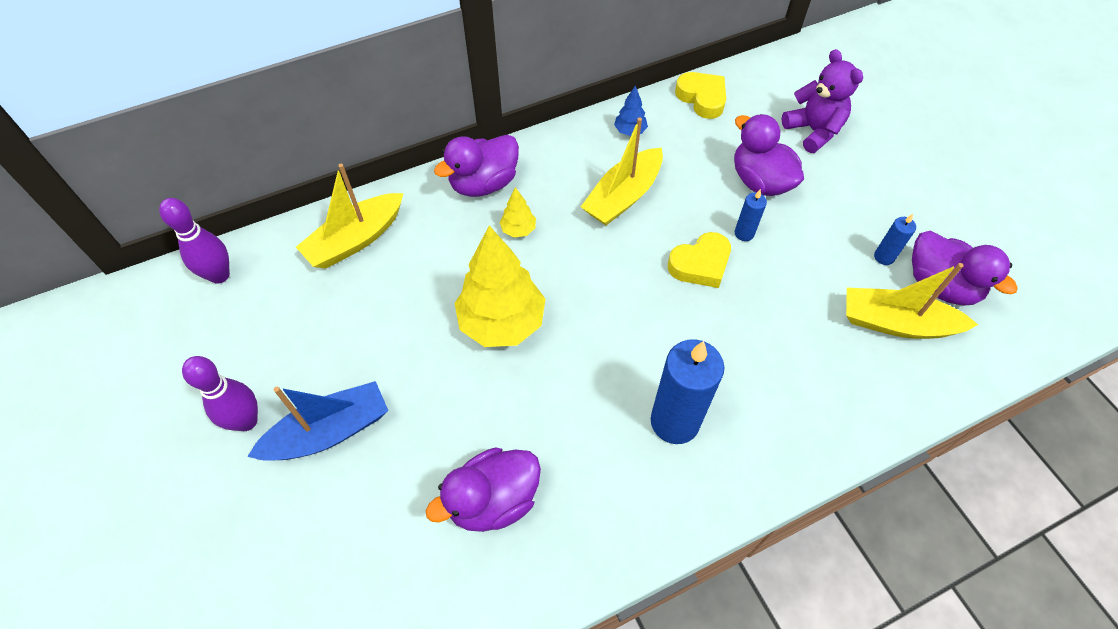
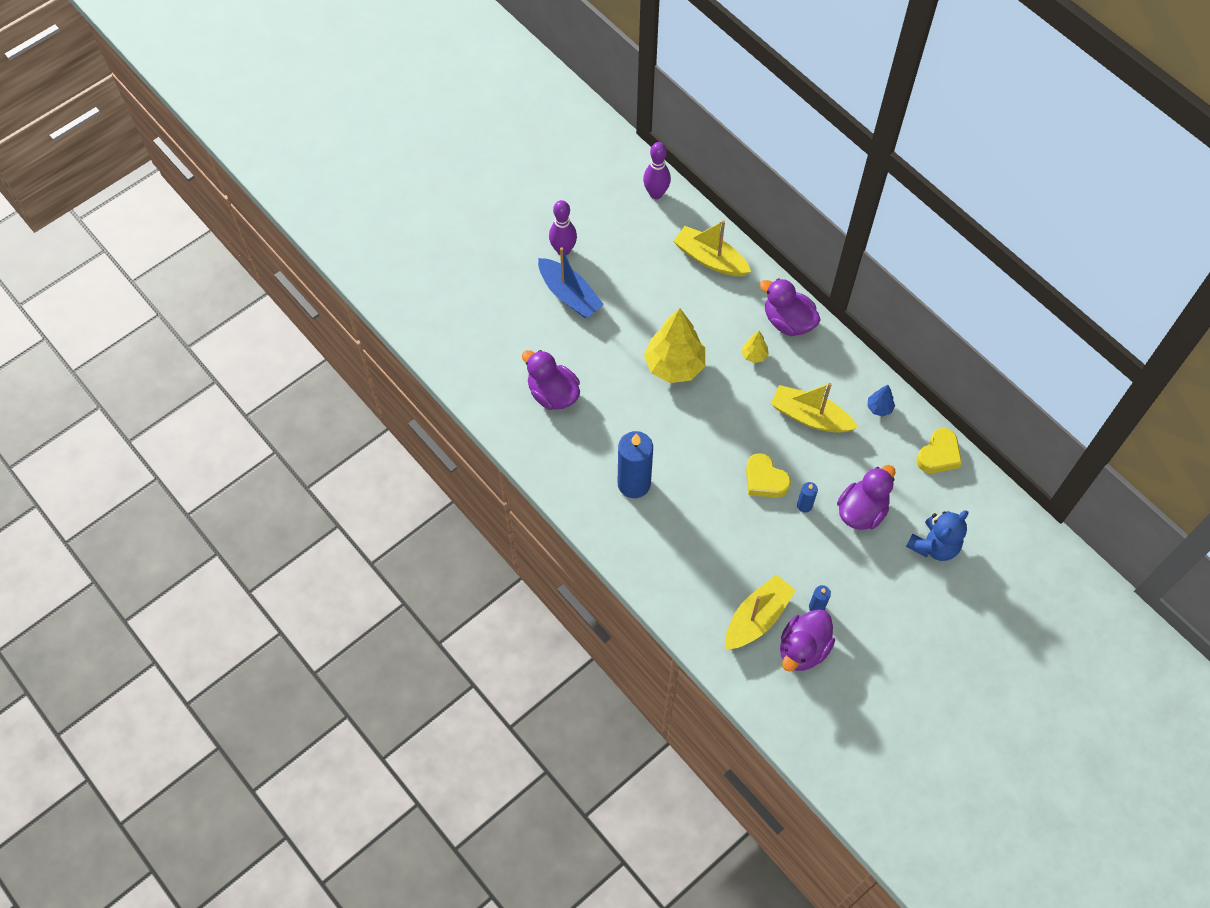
camera: 75 degrees right, 5 degrees up
purple teddy bear [781,49,863,153] -> blue teddy bear [906,510,968,561]
yellow boat [846,263,978,339] -> yellow boat turned 45 degrees clockwise [725,574,796,650]

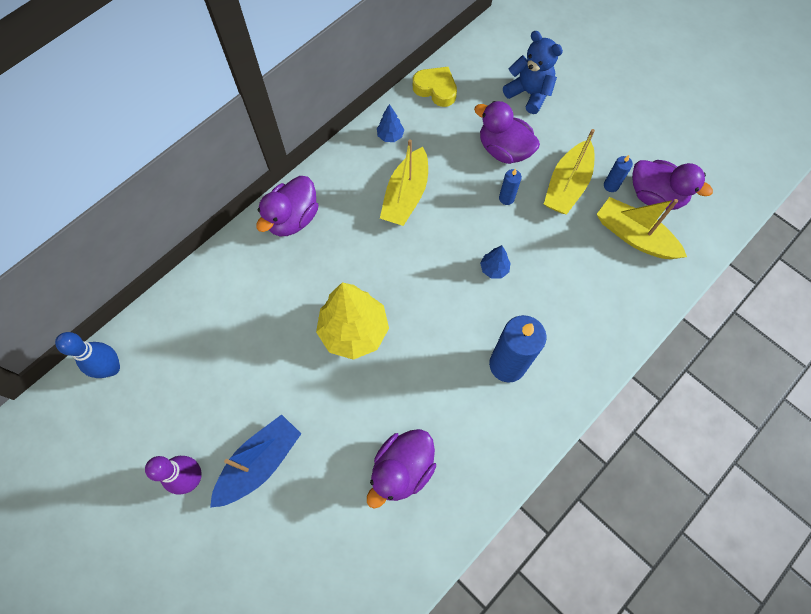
camera: 95 degrees left, 5 degrees up
purple bowling pin [643,142,671,199] -> blue bowling pin [55,332,120,378]
yellow boat [673,220,751,276] -> yellow boat moved to [544,129,595,214]
yellow tree [741,331,769,363] -> none
yellow heart [746,453,791,498] -> none
none -> blue tree [480,245,511,279]

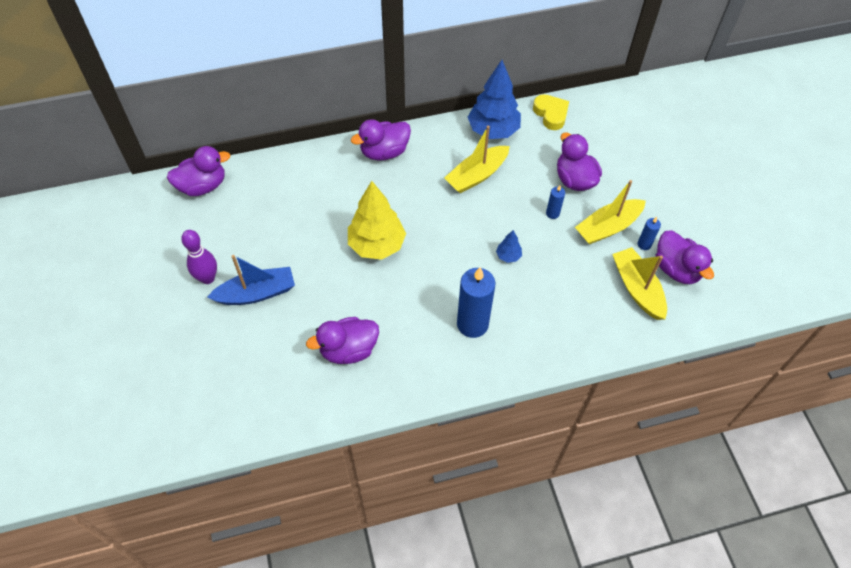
camera: 30 degrees right, 10 degrees down
blue bowling pin [55,332,120,378] -> purple duck [167,146,230,196]
blue tree [377,104,404,142] -> blue tree [468,60,521,139], size x2.25
blue teddy bear [503,31,563,114] -> none

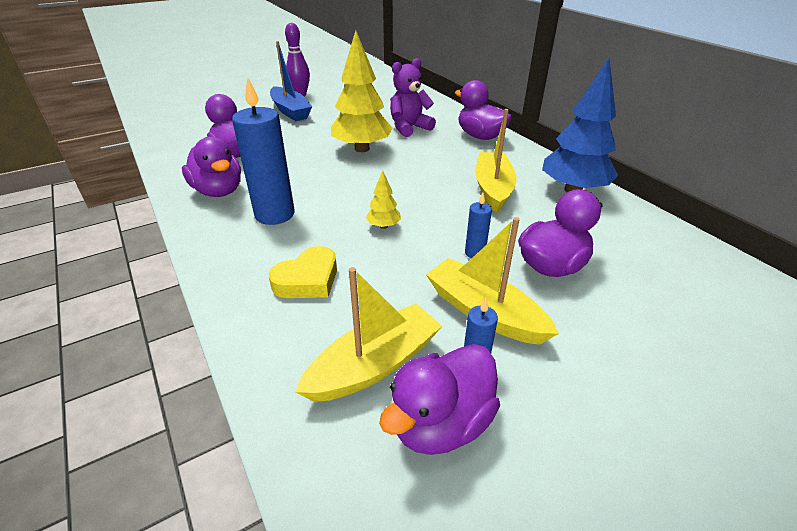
camera: 75 degrees right, 20 degrees down
purple duck [167,146,230,196] -> purple duck moved to [182,136,241,197]
yellow boat [444,125,510,193] -> yellow boat turned 60 degrees clockwise [475,109,517,213]
blue tree [496,230,522,263] -> yellow tree [366,170,401,229]
yellow heart [533,94,569,130] -> yellow heart moved to [269,246,337,298]
none -> purple teddy bear [390,58,436,137]

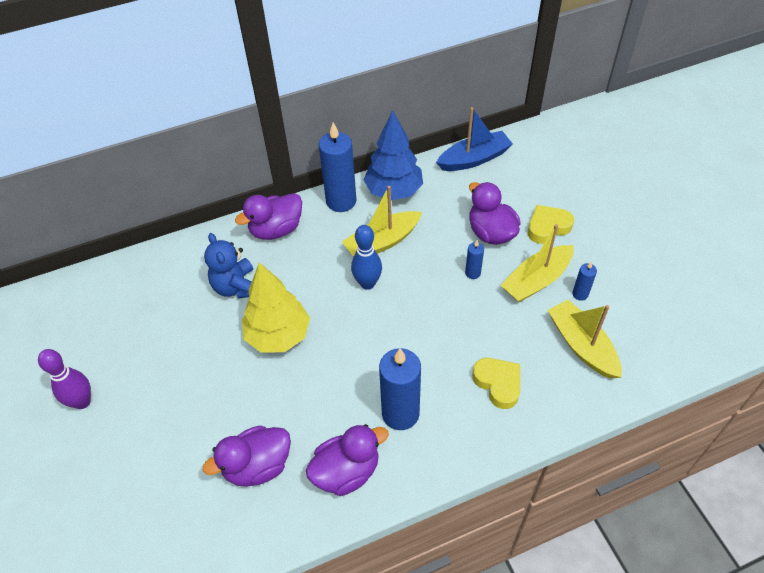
camera: 80 degrees left, 15 degrees up
blue boat [270,41,312,121] -> blue boat moved to [436,107,513,171]
yellow tree [366,170,401,229] -> none
purple duck [379,344,500,455] -> none
purple teddy bear [390,58,436,137] -> blue teddy bear [204,233,253,299]
yellow boat [475,109,517,213] -> yellow boat turned 45 degrees counterclockwise [342,186,422,257]
none -> blue candle [319,122,357,212]
none -> blue bowling pin [351,225,382,290]
none -> yellow heart [528,205,574,244]

